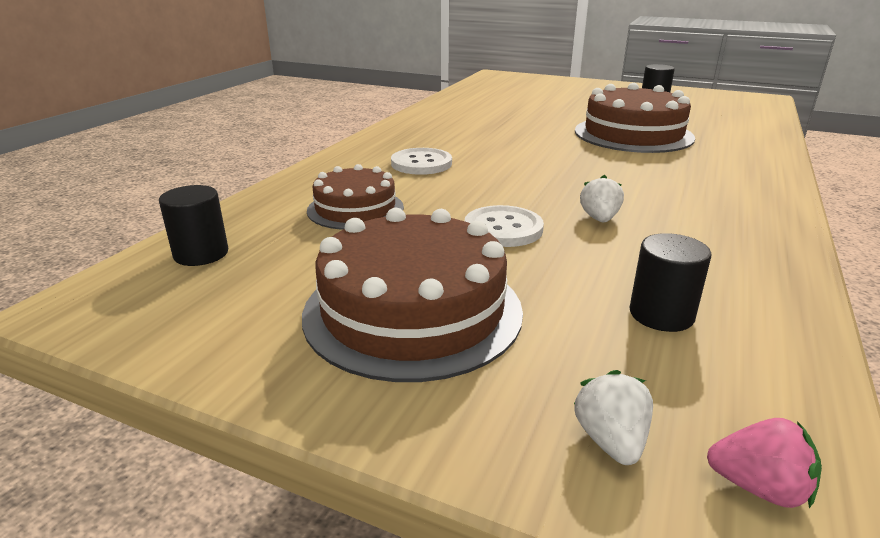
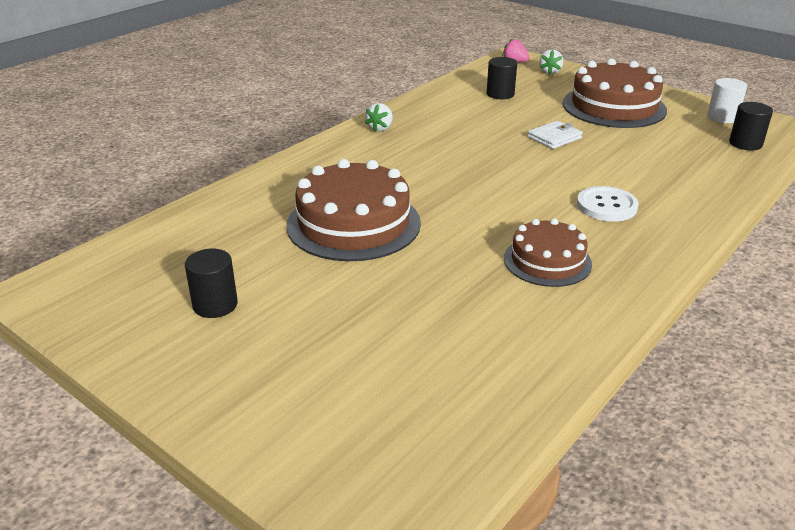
camera: 165 degrees left, 5 degrees up
brown cake [307,164,404,230] -> brown cake moved to [504,218,592,287]
white button [465,205,544,247] -> white wallet [528,121,583,149]
white strawberry [580,175,624,222] -> white strawberry moved to [365,103,393,132]
none -> white cylinder [707,78,747,123]

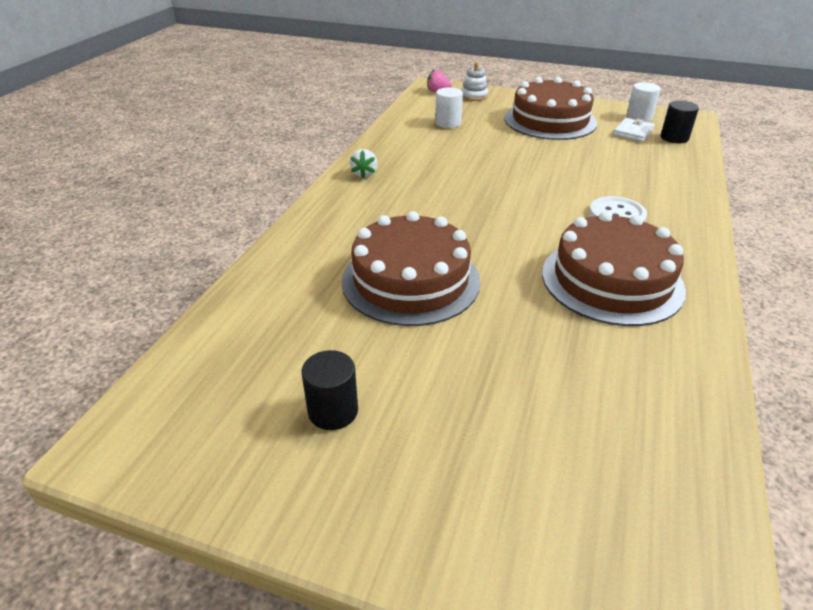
camera: 20 degrees left, 5 degrees up
black cylinder [487,57,517,99] -> white cylinder [435,87,463,128]
brown cake [504,218,592,287] -> brown cake [542,211,686,326], size x1.65
white wallet [528,121,583,149] -> white wallet moved to [613,118,655,142]
white strawberry [539,50,563,74] -> white stacking toy [461,62,488,101]

